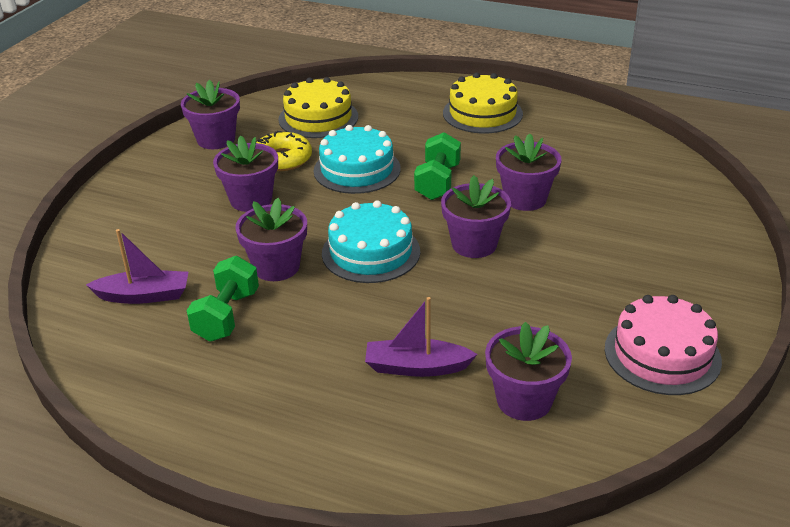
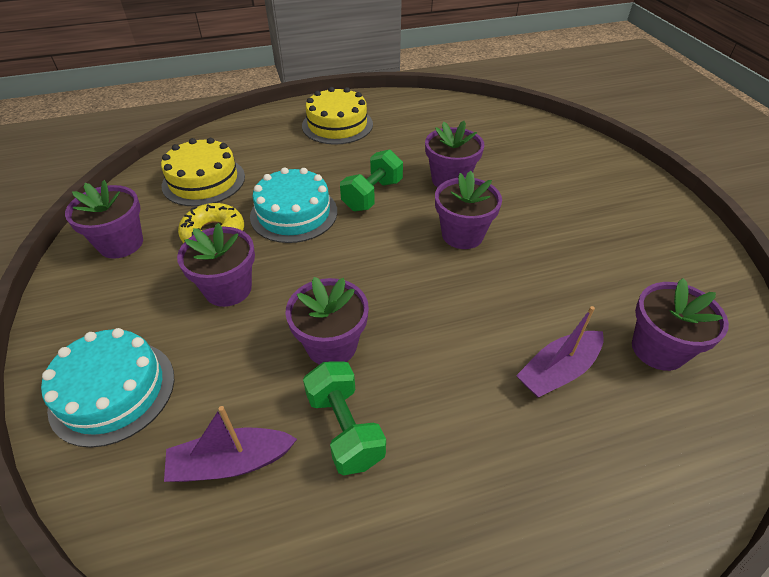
camera: 40 degrees left, 10 degrees up
purple boat [86,229,188,304] -> purple boat turned 150 degrees counterclockwise [164,406,297,482]
turquoise cake [322,200,420,283] -> turquoise cake moved to [41,328,175,448]
green dumbbell [414,132,461,200] -> green dumbbell turned 60 degrees clockwise [340,149,403,211]
pink cake [605,295,722,395] -> none

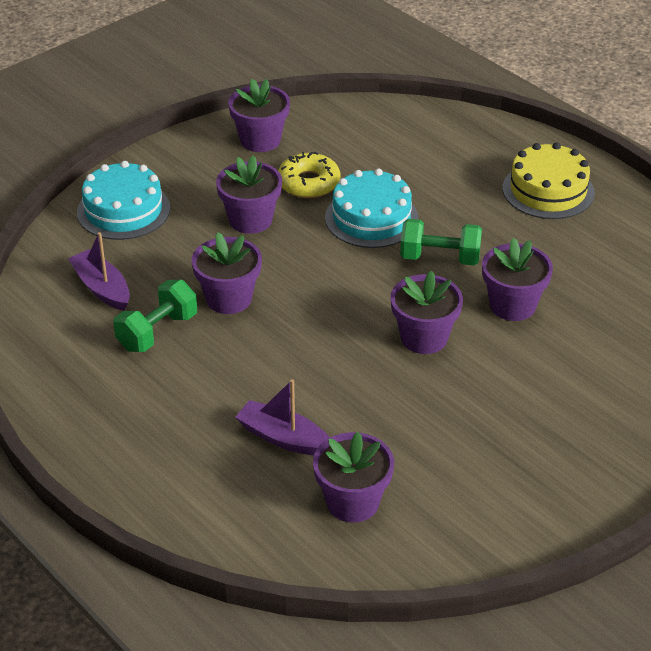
camera: 65 degrees right, 5 degrees down
yellow cake [161,138,245,207] -> none

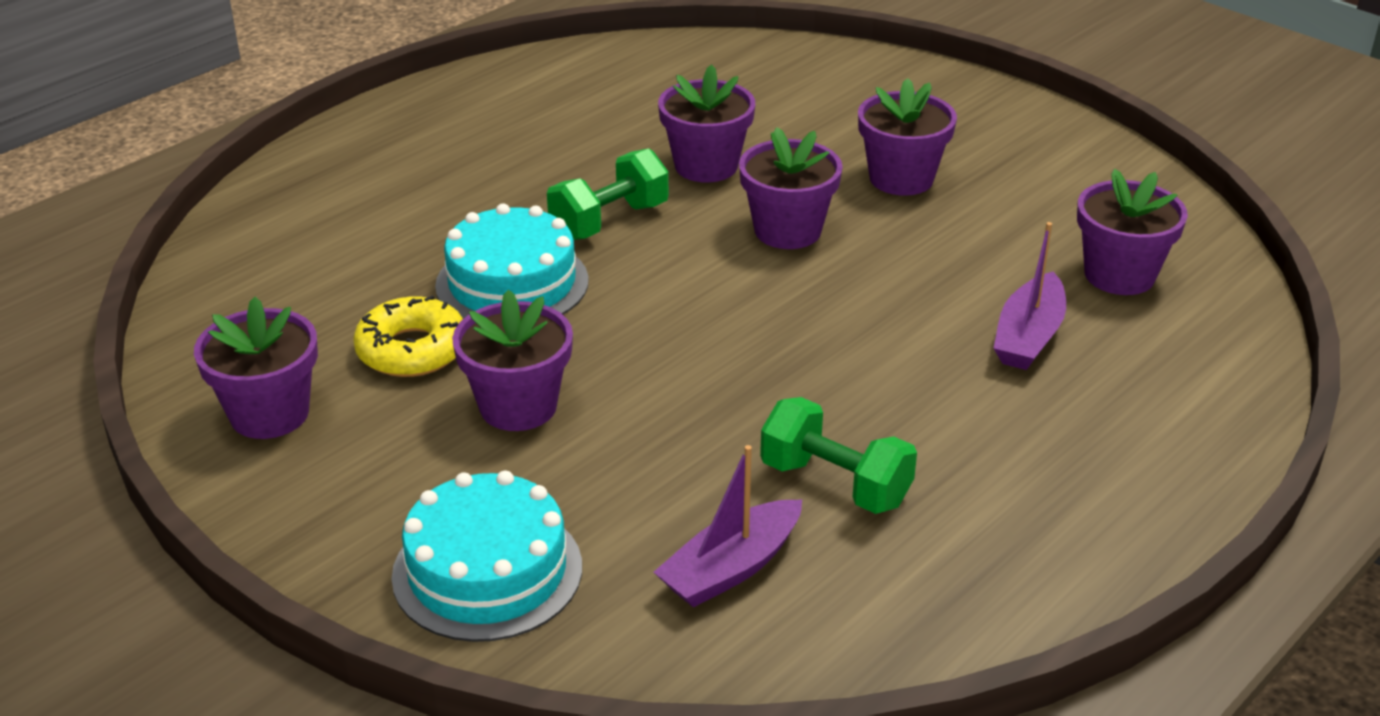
camera: 95 degrees left, 5 degrees down
purple flower pot [192,232,262,314] -> purple flower pot moved to [858,78,957,196]
green dumbbell [400,219,482,265] -> green dumbbell turned 45 degrees clockwise [547,148,669,240]
yellow cake [503,142,595,219] -> none

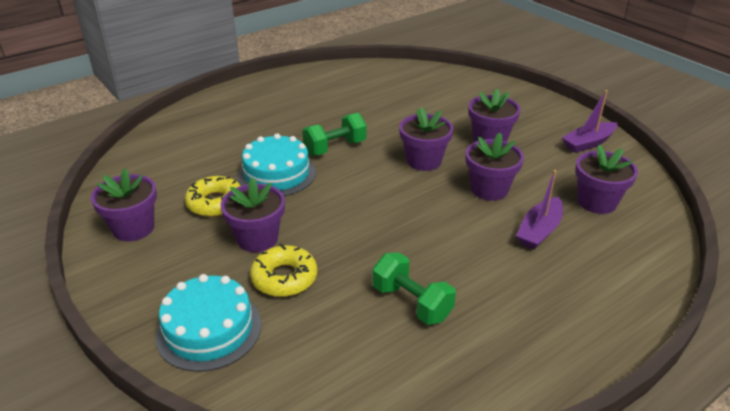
camera: 10 degrees right, 0 degrees up
purple boat [654,445,802,608] -> purple boat moved to [562,90,617,153]
purple flower pot [658,64,755,182] -> purple flower pot moved to [466,133,524,201]
none -> yellow donut [250,244,317,297]

